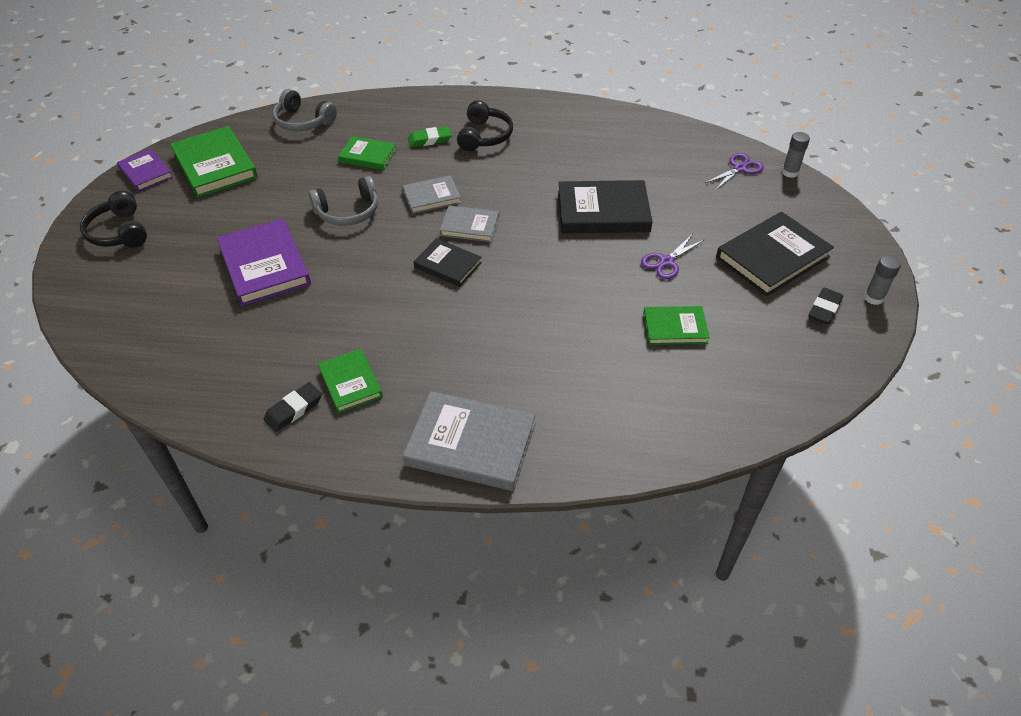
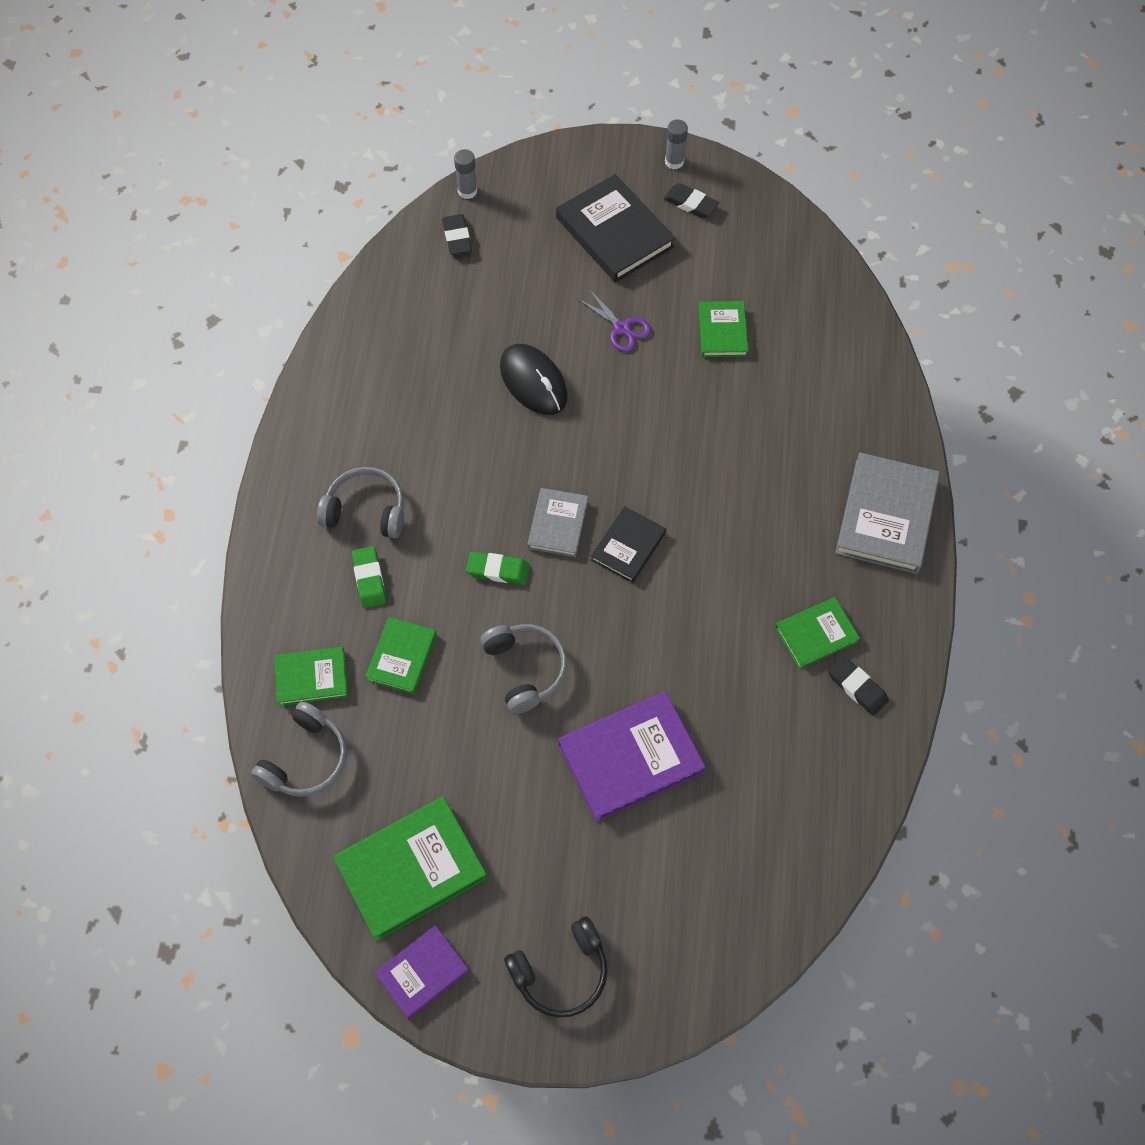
camera: 90 degrees left, 15 degrees up
grey book [403,175,461,214] -> green eraser [466,552,530,585]
black headphones [457,100,513,151] -> grey headphones [317,467,404,538]
black book [558,180,653,233] -> black mouse [500,344,568,415]
purple scissors [705,153,764,190] -> black eraser [442,214,472,255]
none -> green book [274,647,348,706]

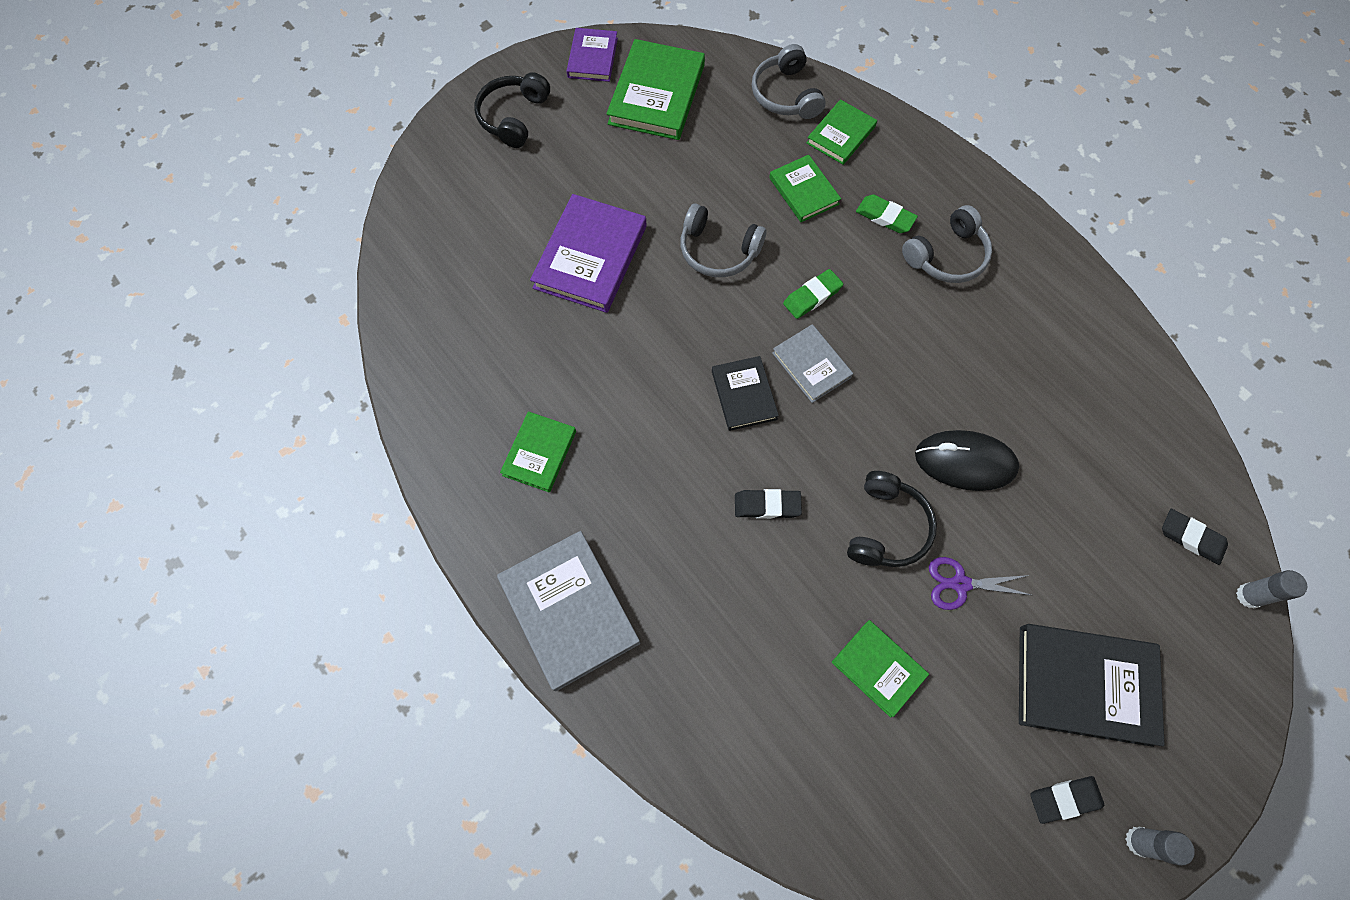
camera: 135 degrees right, 5 degrees up
black eraser [828,655,889,716] -> black eraser moved to [735,489,802,519]
none -> black headphones [847,471,937,567]

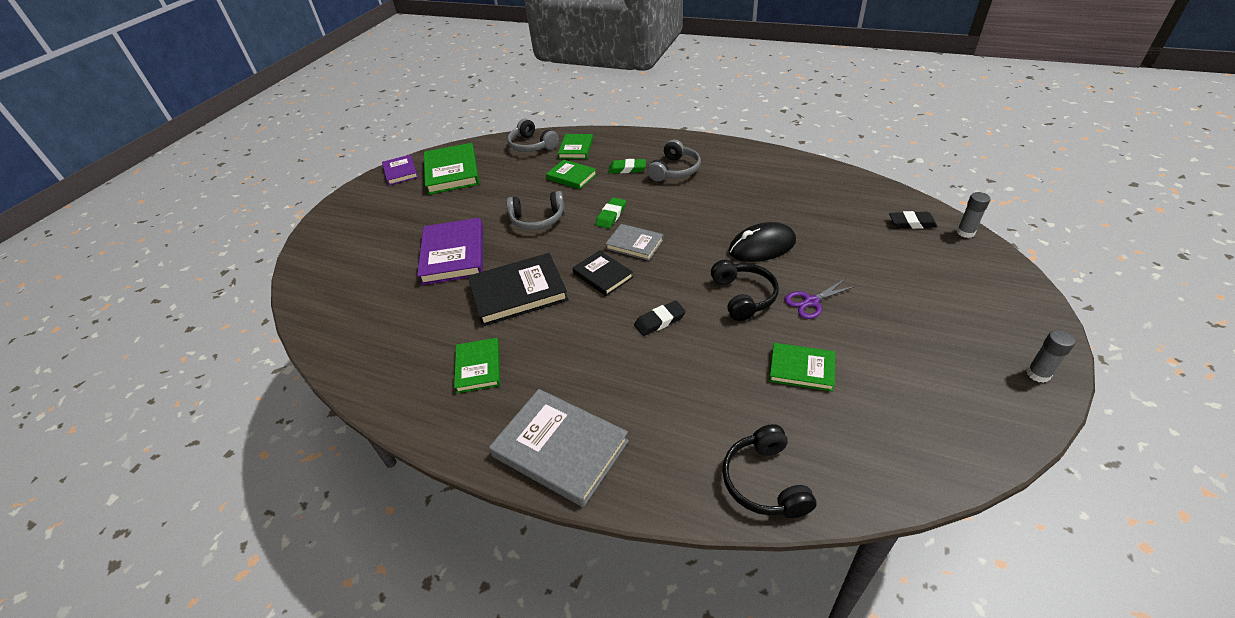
camera: 25 degrees left, 25 degrees down
black headphones [474,72,550,148] -> black headphones moved to [722,424,816,518]
black book [1019,624,1165,747] -> black book moved to [468,253,569,326]
black eraser [1030,776,1104,824] -> none

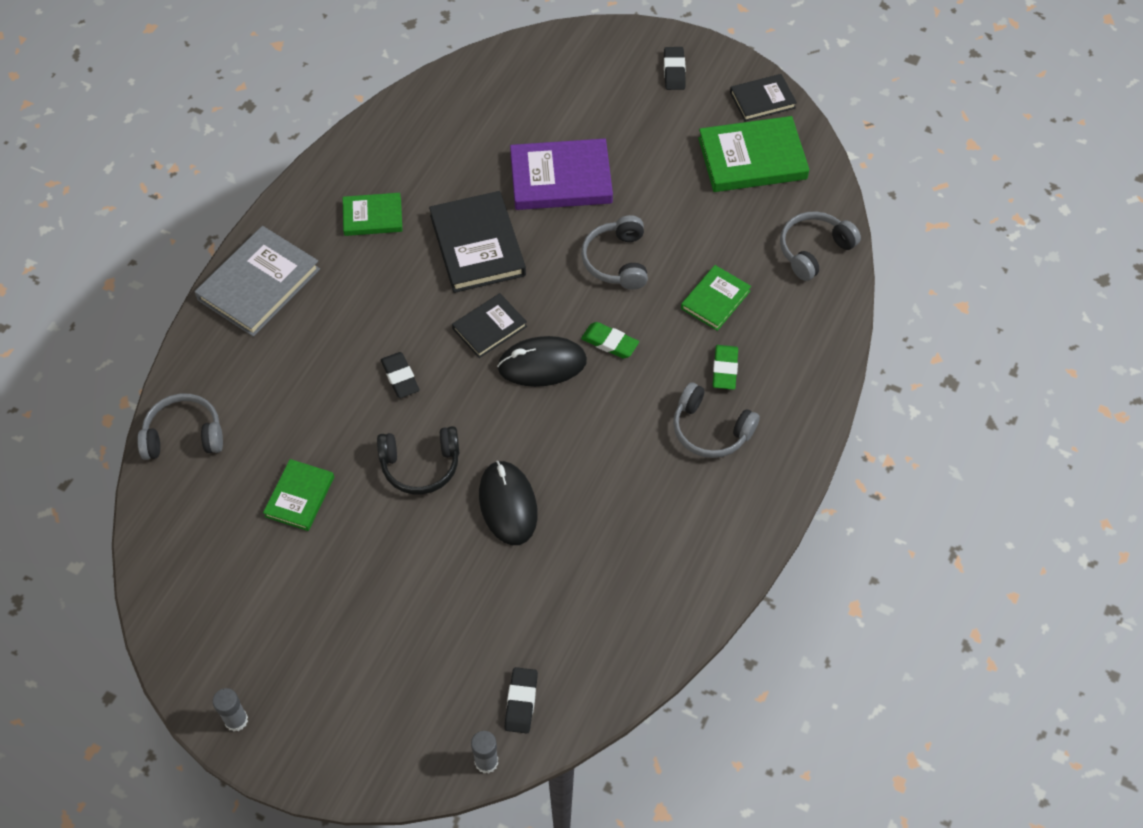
camera: 90 degrees right, 15 degrees up
purple book [382,155,418,185] -> black book [730,74,797,121]
green book [558,134,593,159] -> none
grey book [605,224,664,261] -> black mouse [497,336,587,387]
black headphones [722,424,816,518] -> grey headphones [137,394,223,460]
purple scissors [784,278,856,319] -> none
none -> black eraser [664,47,686,90]

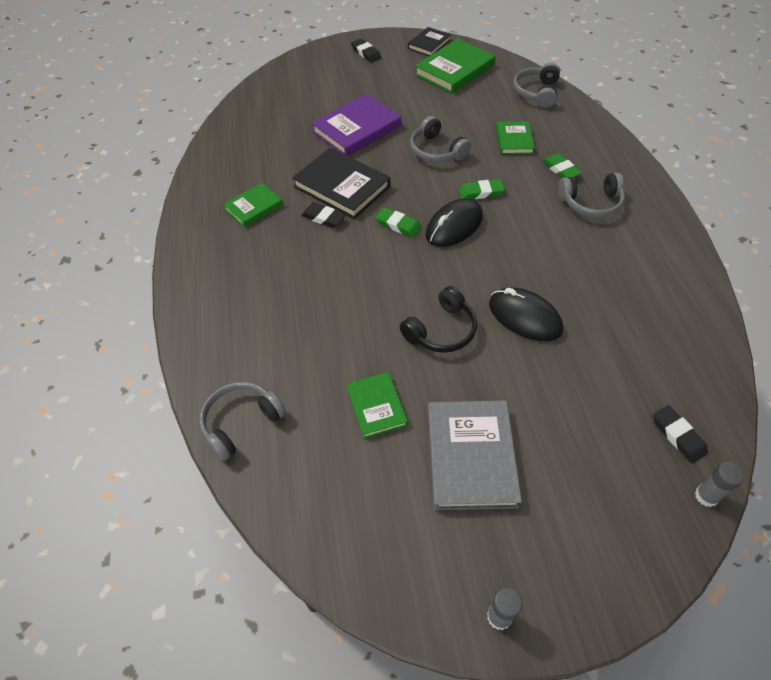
camera: 35 degrees left, 5 degrees down
grey book [195,226,320,337] -> grey book moved to [428,400,522,510]
black eraser [381,352,420,398] -> black eraser moved to [301,202,346,228]
black book [452,293,527,358] -> green eraser [375,207,422,238]

